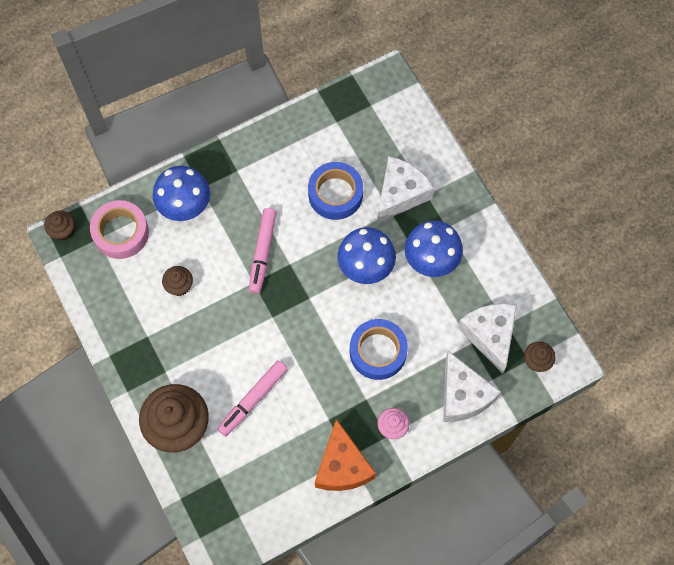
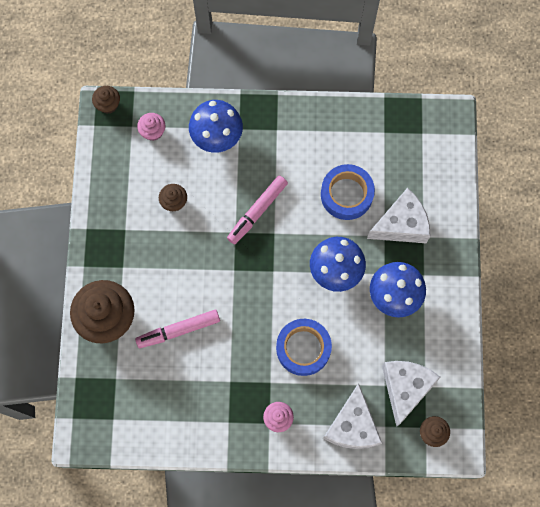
camera: 30 degrees right, 5 degrees up
pink tape [90,200,149,259] -> pink cupcake [137,113,166,141]
orange cheese [315,419,376,491] -> none

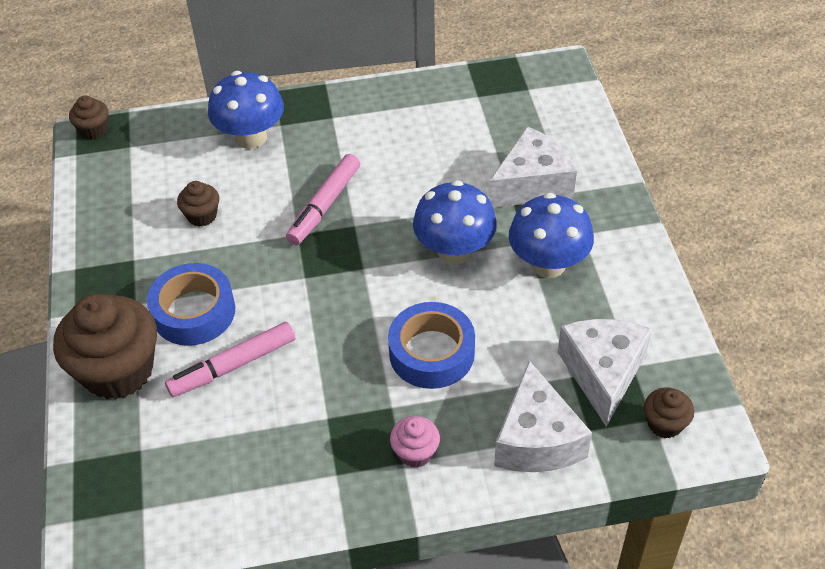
camera: 10 degrees left, 25 degrees down
pink cupcake [137,113,166,141] -> none
blue tape [321,164,375,220] -> blue tape moved to [147,263,235,346]

